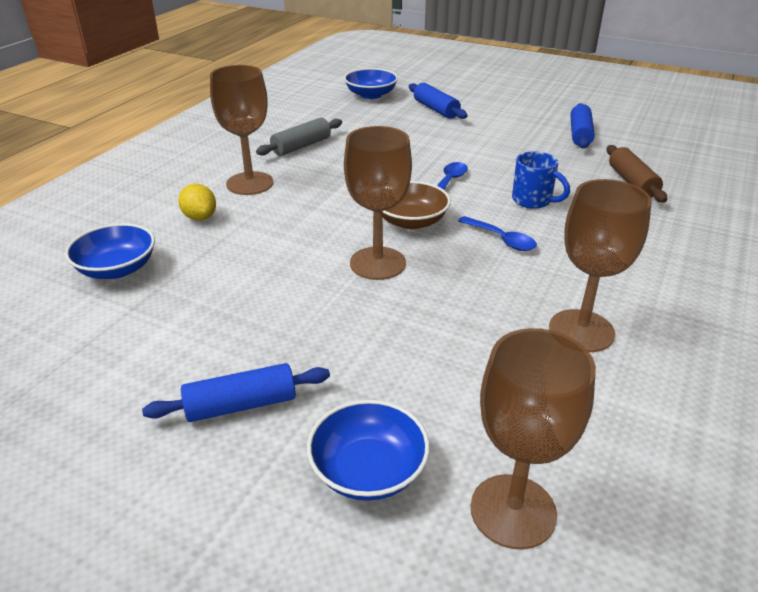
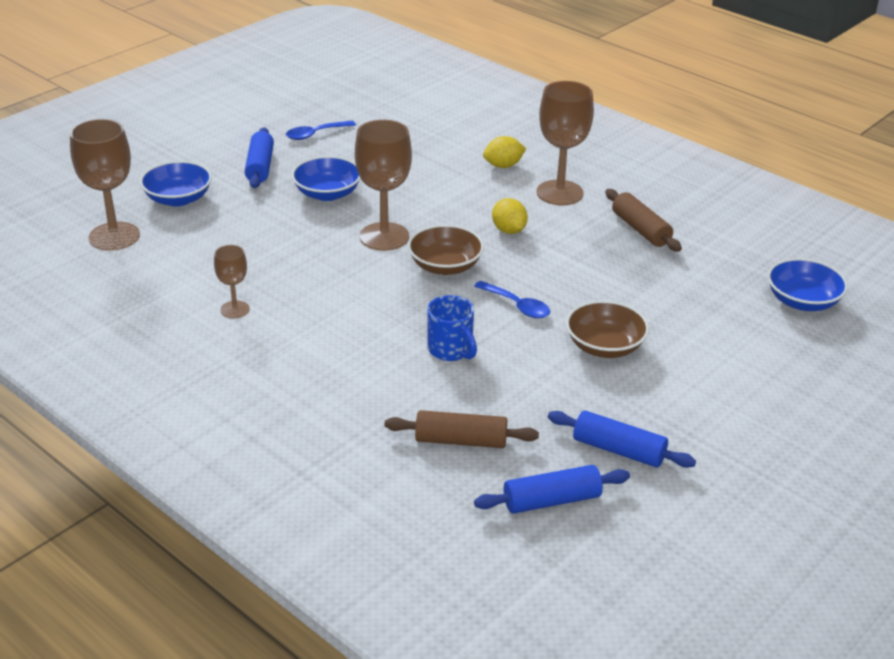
camera: 105 degrees right, 0 degrees up
blue bowl [65,223,155,279] -> blue bowl moved to [291,156,361,201]
grey rolling pin [256,118,342,156] -> brown rolling pin [605,189,682,252]
blue rolling pin [409,83,468,119] -> blue rolling pin moved to [474,465,630,514]
blue spoon [458,216,537,251] -> blue spoon moved to [286,121,356,140]
blue mug [512,151,570,209] -> blue mug turned 90 degrees counterclockwise [427,295,477,361]
brown goblet [549,179,652,352] -> brown goblet [214,245,250,318], size x0.53
none -> yellow lemon [492,198,528,234]
none -> brown bowl [566,300,649,358]

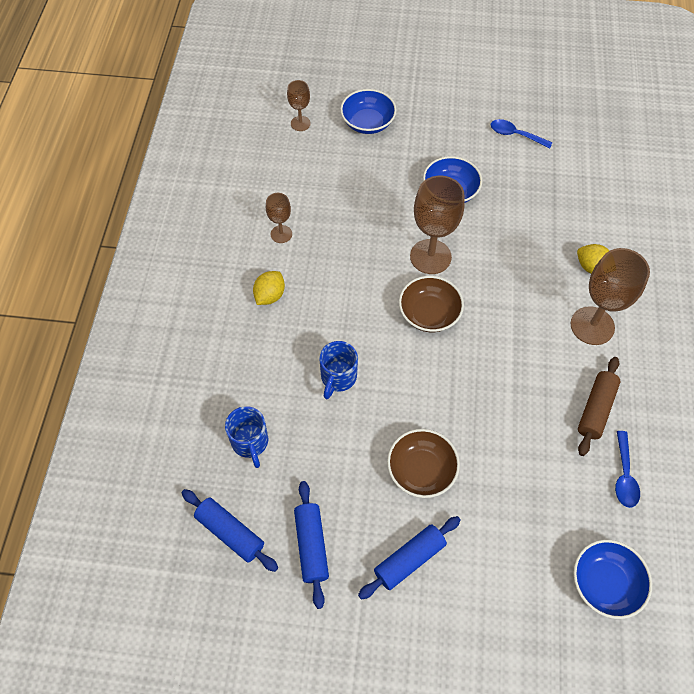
camera: 55 degrees right, 25 degrees up
brown goblet [70,119,140,251] -> brown goblet [287,80,311,131], size x0.53
blue rolling pin [245,127,274,188] -> blue rolling pin moved to [358,516,461,600]
brown rolling pin [385,410,539,448] -> blue mug [225,406,268,468]
blue spoon [474,281,550,318] -> blue spoon moved to [615,431,640,508]
yellow lemon [492,198,528,234] -> yellow lemon moved to [253,271,285,305]

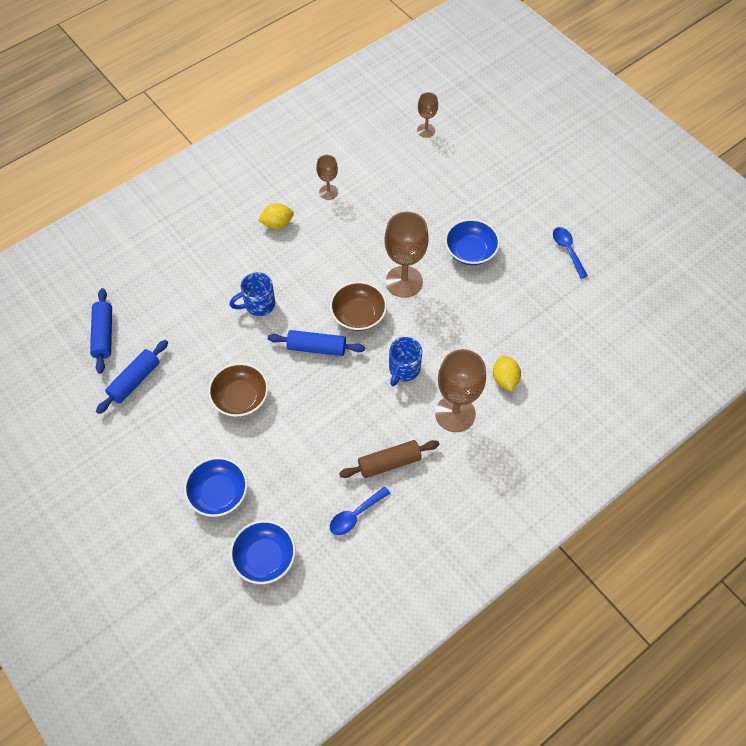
camera: 45 degrees right, 0 degrees up
blue mug [225,406,268,468] -> blue mug moved to [389,337,423,386]
blue bowl [340,89,397,134] -> blue bowl moved to [184,457,248,517]
blue rolling pin [358,516,461,600] -> blue rolling pin moved to [268,330,365,356]

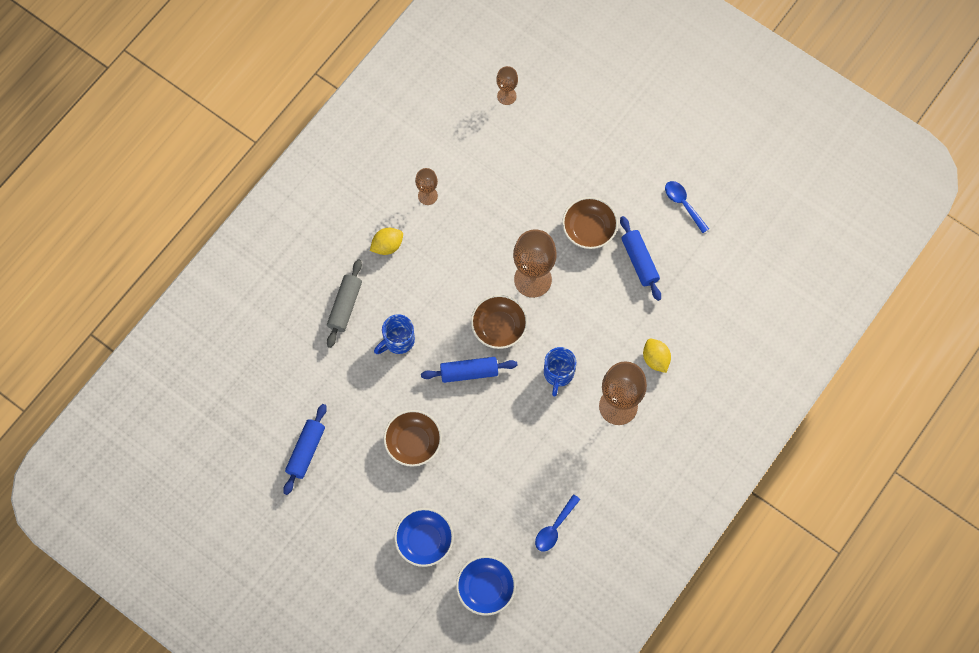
camera: 15 degrees left, 10 degrees up
blue rolling pin [90,288,112,374] -> blue rolling pin moved to [620,216,661,301]
brown rolling pin [339,440,439,478] -> none
blue bowl [445,219,500,265] -> brown bowl [562,197,618,249]
none -> grey rolling pin [327,259,362,348]

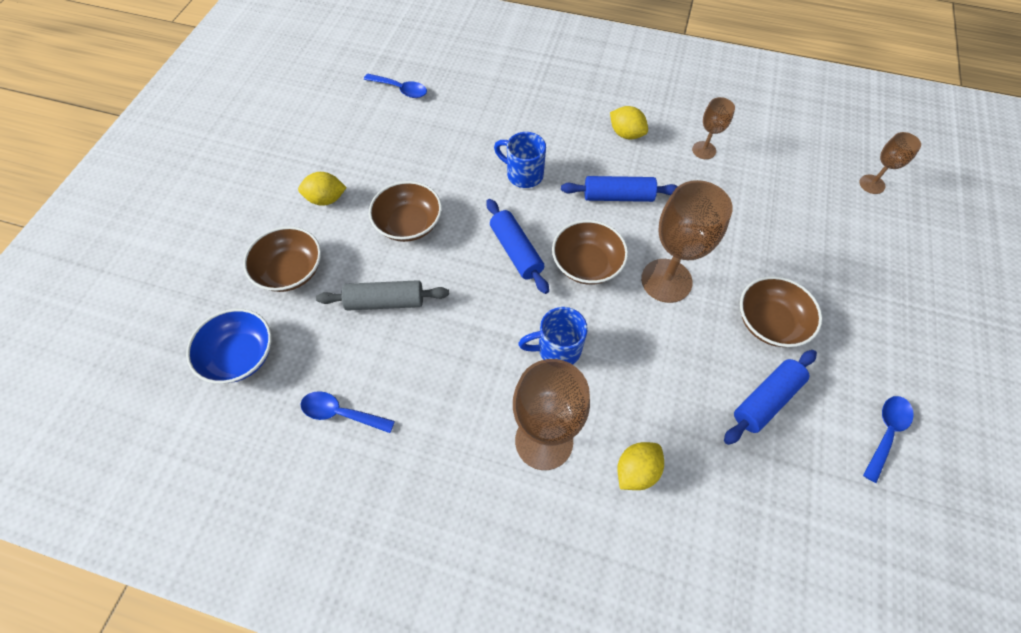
camera: 70 degrees right, 10 degrees down
blue rolling pin [283,404,327,495] -> blue rolling pin moved to [561,176,678,202]
grey rolling pin [327,259,362,348] -> grey rolling pin moved to [316,280,449,311]
blue bowl [394,508,454,567] -> brown bowl [243,226,321,292]
none -> yellow lemon [298,172,347,206]
none -> blue spoon [364,74,427,98]

